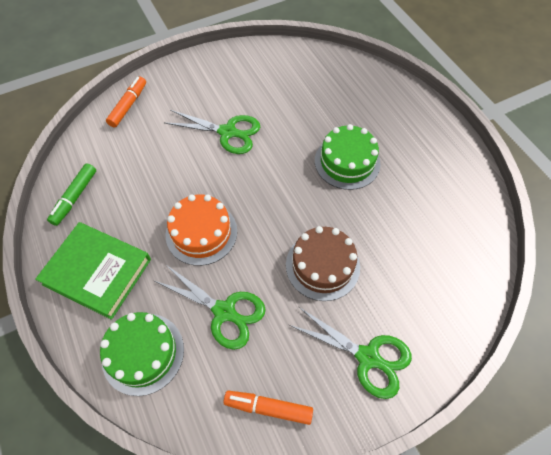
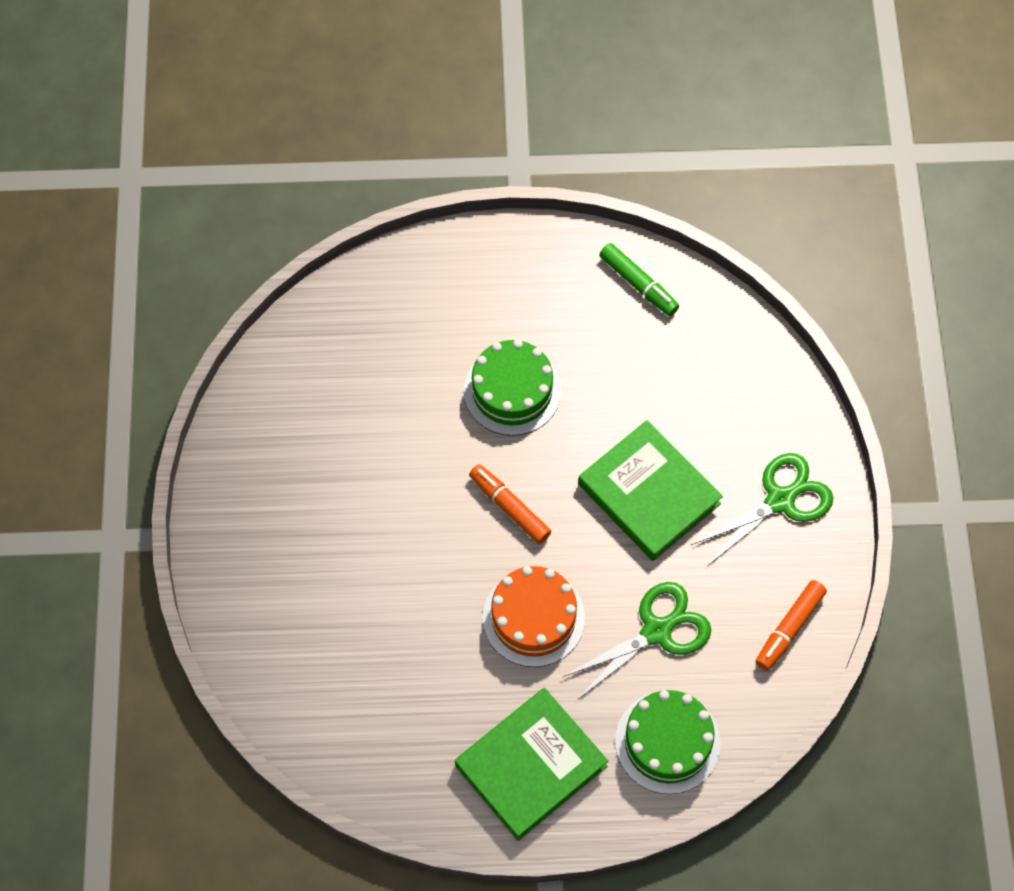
camera: 65 degrees left, 5 degrees up
green marker [47,163,96,226] -> green marker moved to [599,243,679,316]
orange marker [106,76,146,128] -> orange marker moved to [469,464,551,544]
green scissors [165,110,260,154] -> none
brown cake [286,226,360,301] -> green book [578,420,723,561]

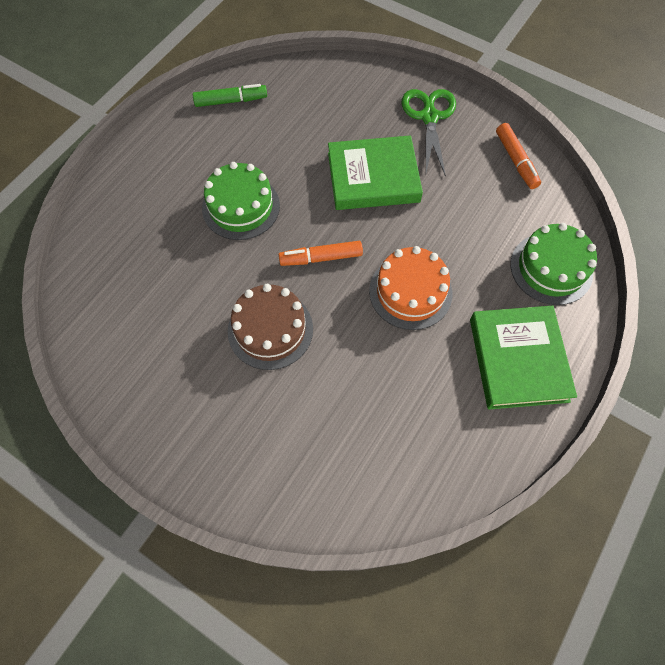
camera: 55 degrees left, 0 degrees up
green scissors [562,582,711,700] -> none
none -> brown cake [228,284,313,370]

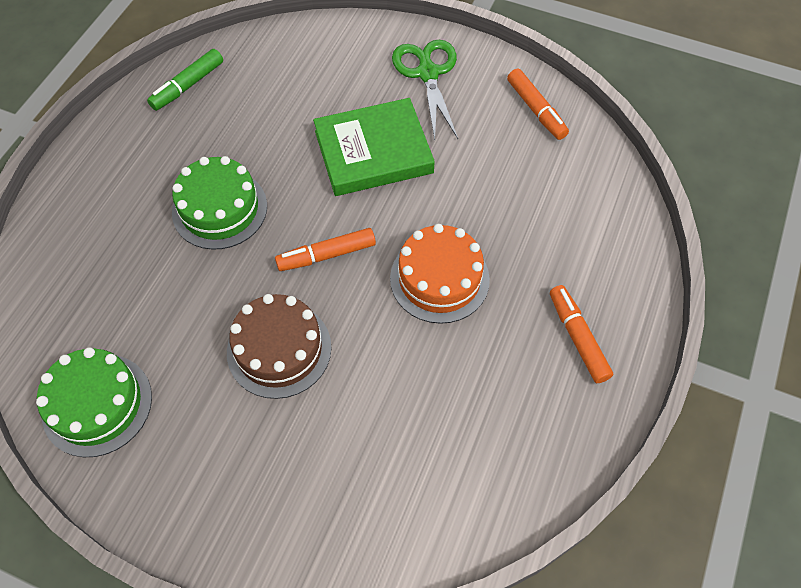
camera: 10 degrees left, 5 degrees down
green marker [193,84,267,107] -> green marker turned 150 degrees clockwise [147,49,223,111]
green book [470,306,577,409] -> orange marker [550,285,613,383]
green cake [511,223,597,305] -> green cake moved to [36,347,152,457]

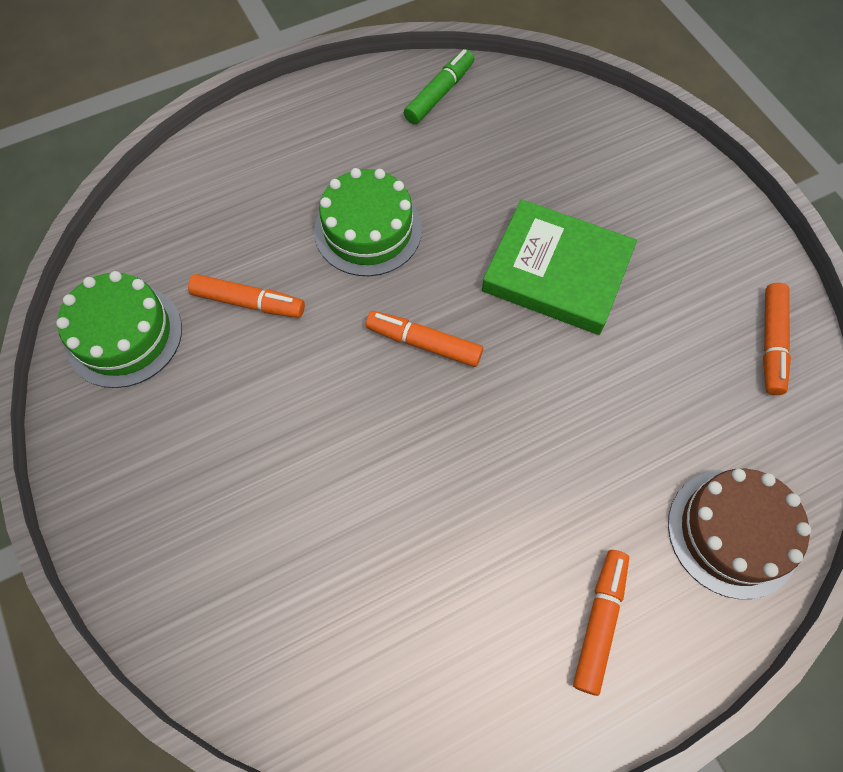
camera: 40 degrees right, 5 degrees up
green marker [147,49,223,111] -> green marker turned 135 degrees clockwise [404,49,474,124]
brown cake [227,294,332,399] -> brown cake moved to [668,469,811,599]
orange cake [390,224,490,324] -> none
green scissors [392,40,458,140] -> none
none -> orange marker [188,274,305,318]

